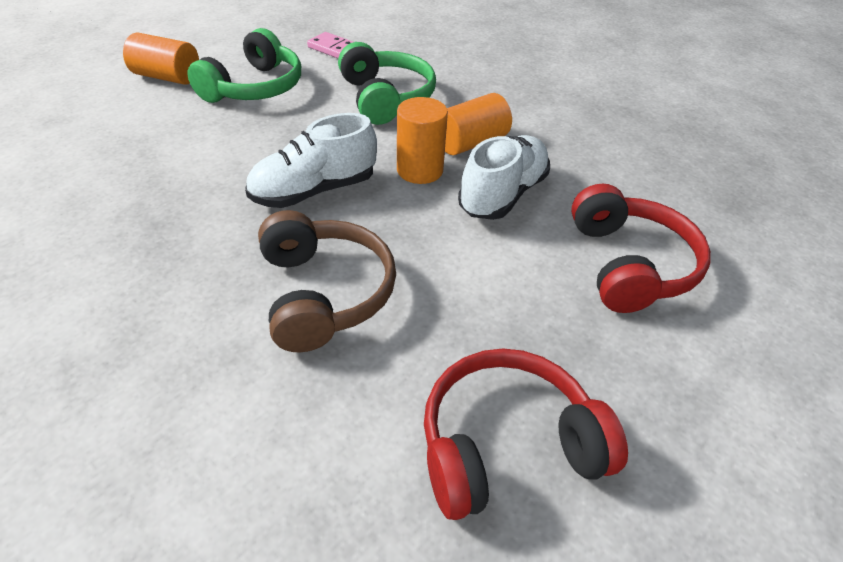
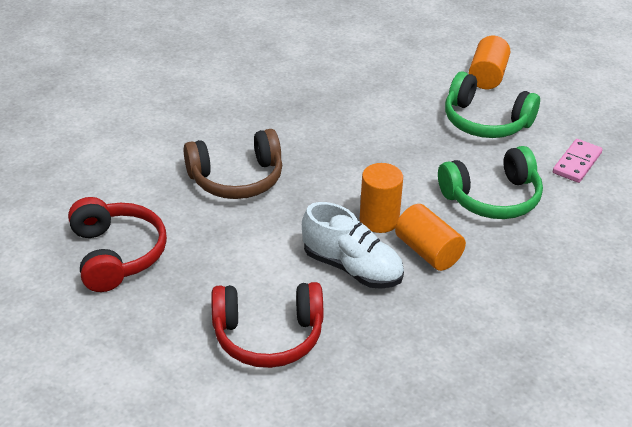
camera: 90 degrees right, 5 degrees down
white shoe [245,113,377,208] -> none

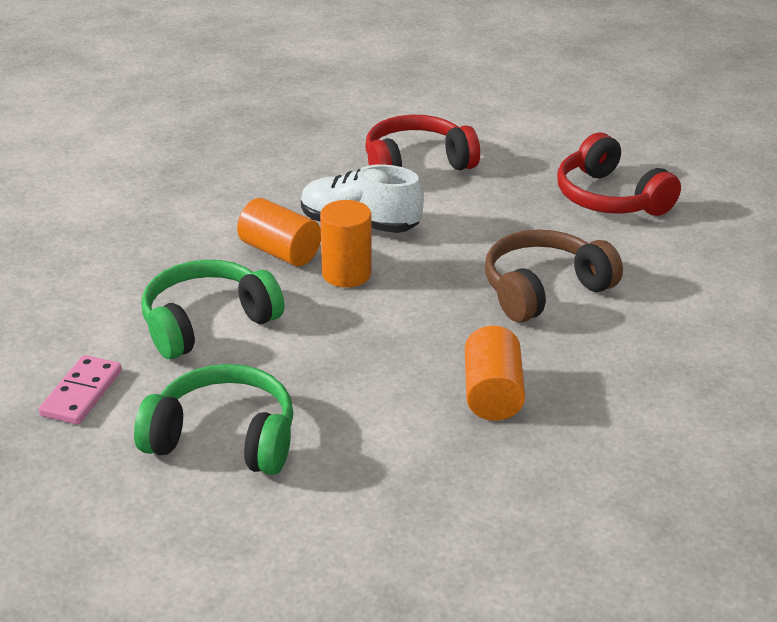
camera: 165 degrees right, 5 degrees down
orange cylinder [469,36,510,89] -> orange cylinder moved to [465,326,525,421]

